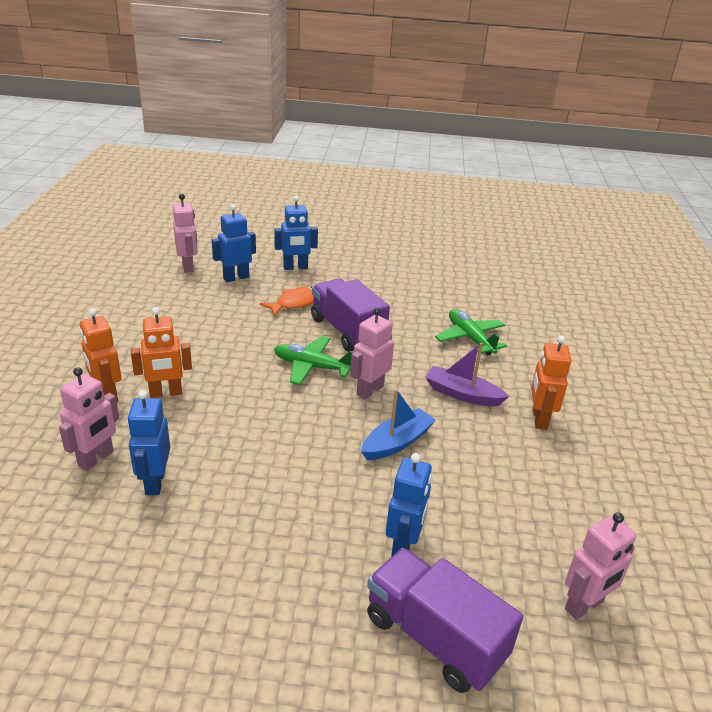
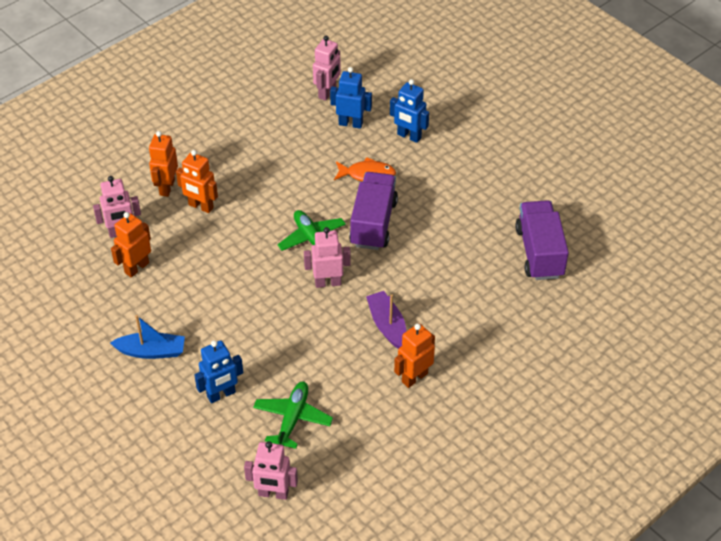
camera: 45 degrees right, 15 degrees up
blue robot [127,390,170,495] -> orange robot [111,212,151,278]
blue boat [361,389,436,460] -> blue boat moved to [110,315,185,359]
purple truck [367,548,523,693] -> purple truck moved to [515,200,569,280]
green plane [435,309,507,355] -> green plane moved to [253,381,333,449]

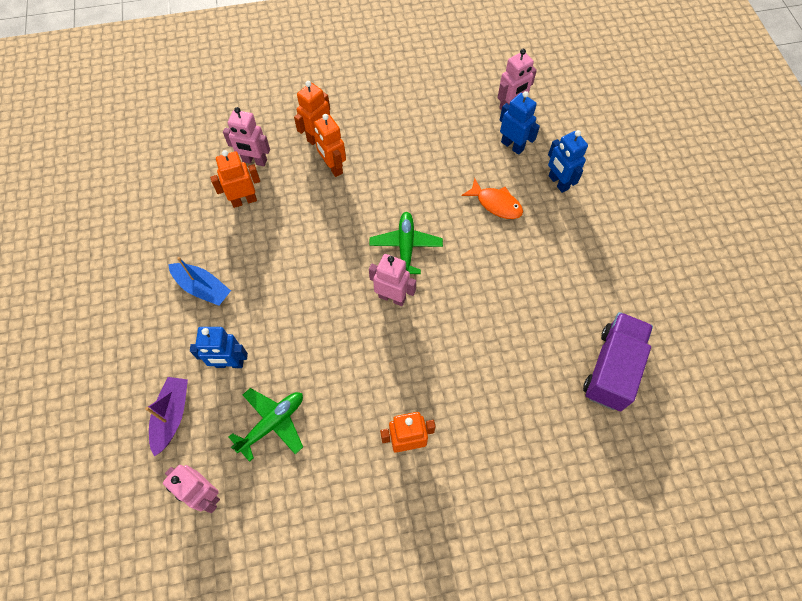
camera: 30 degrees right, 15 degrees up
purple truck [349,172,398,250] -> none
purple boat [366,291,406,349] -> purple boat moved to [145,377,188,457]

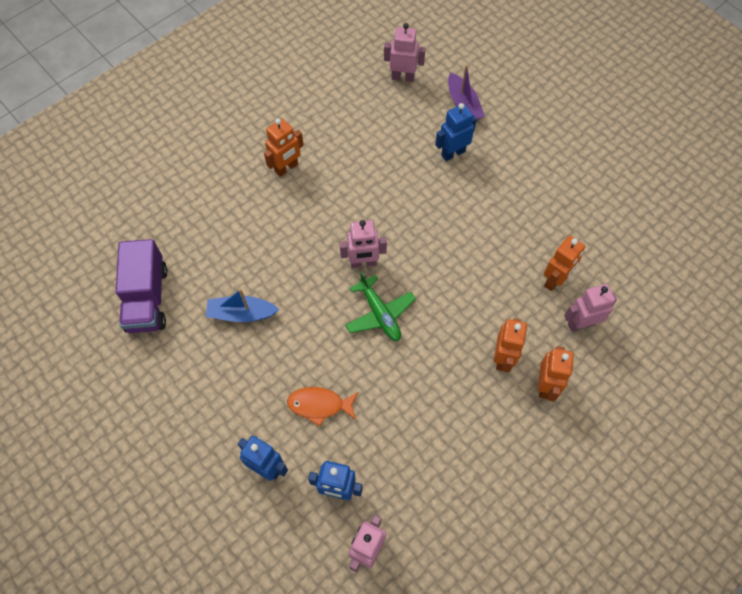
camera: 150 degrees right, 0 degrees up
blue boat [168,257,231,306] -> blue boat moved to [206,289,279,322]
green plane [229,388,303,462] -> none
orange robot [314,114,346,177] -> orange robot turned 75 degrees clockwise [494,318,527,373]

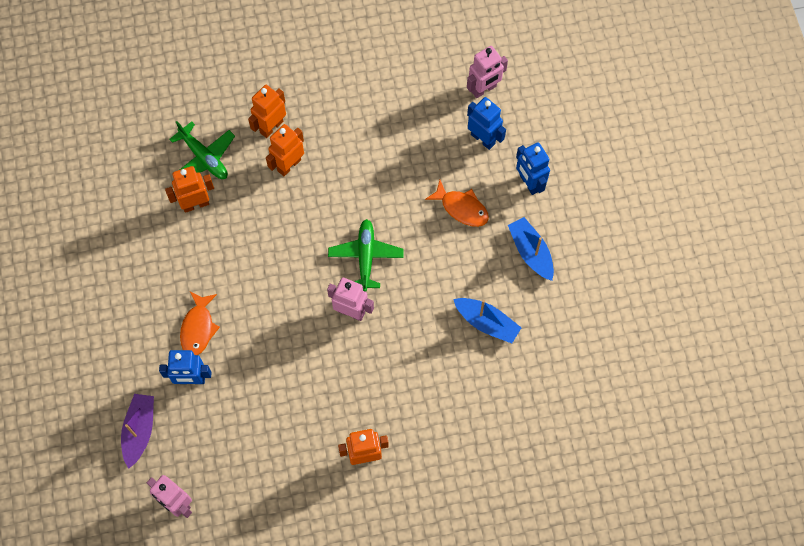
camera: 150 degrees left, 5 degrees up
purple truck [116,239,167,333] -> none
pink robot [564,284,617,332] -> green plane [169,121,235,179]
none -> orange fish [180,291,220,355]
none -> blue boat [508,217,554,281]

